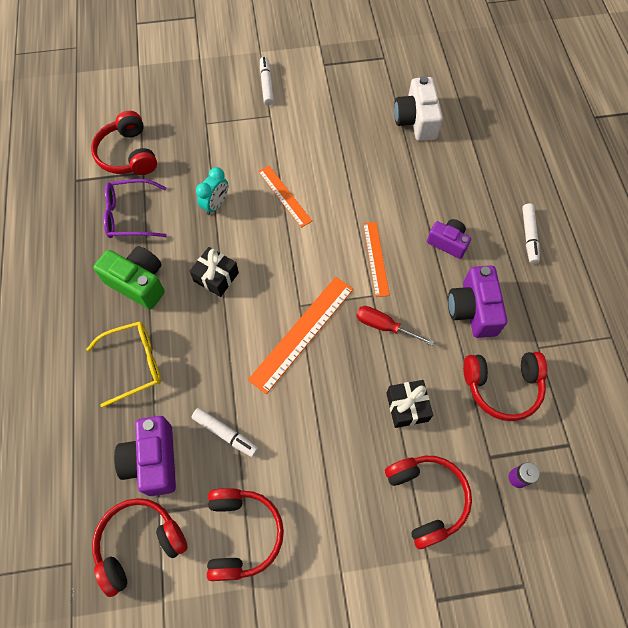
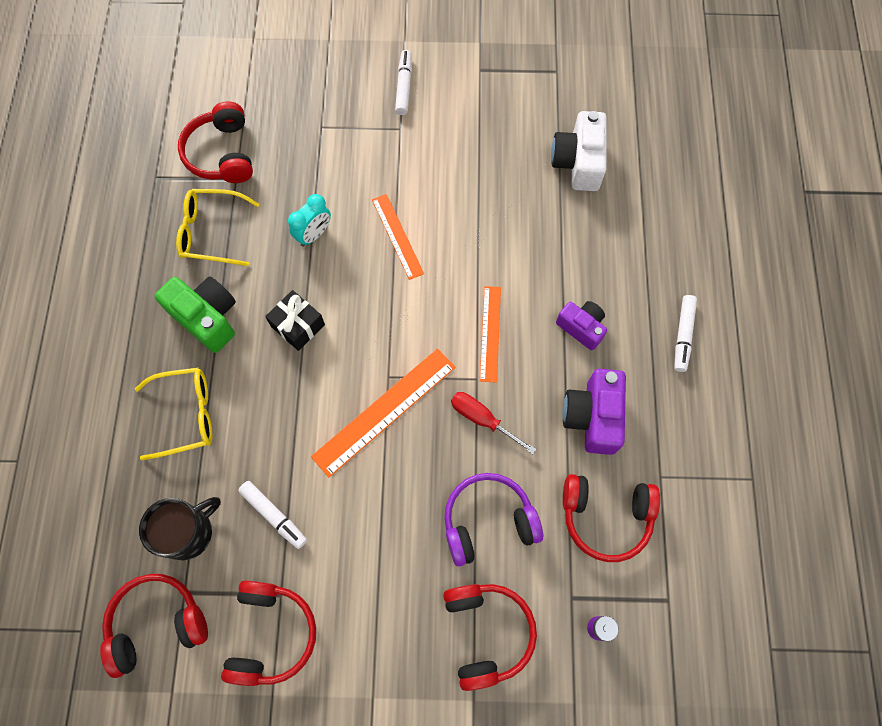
camera: 10 degrees right, 5 degrees up
purple glasses [103,179,167,238] -> yellow glasses [176,189,259,266]
purple camera [114,416,176,496] -> black mug [139,497,221,560]
black gift [386,380,433,428] -> purple headphones [444,473,543,567]

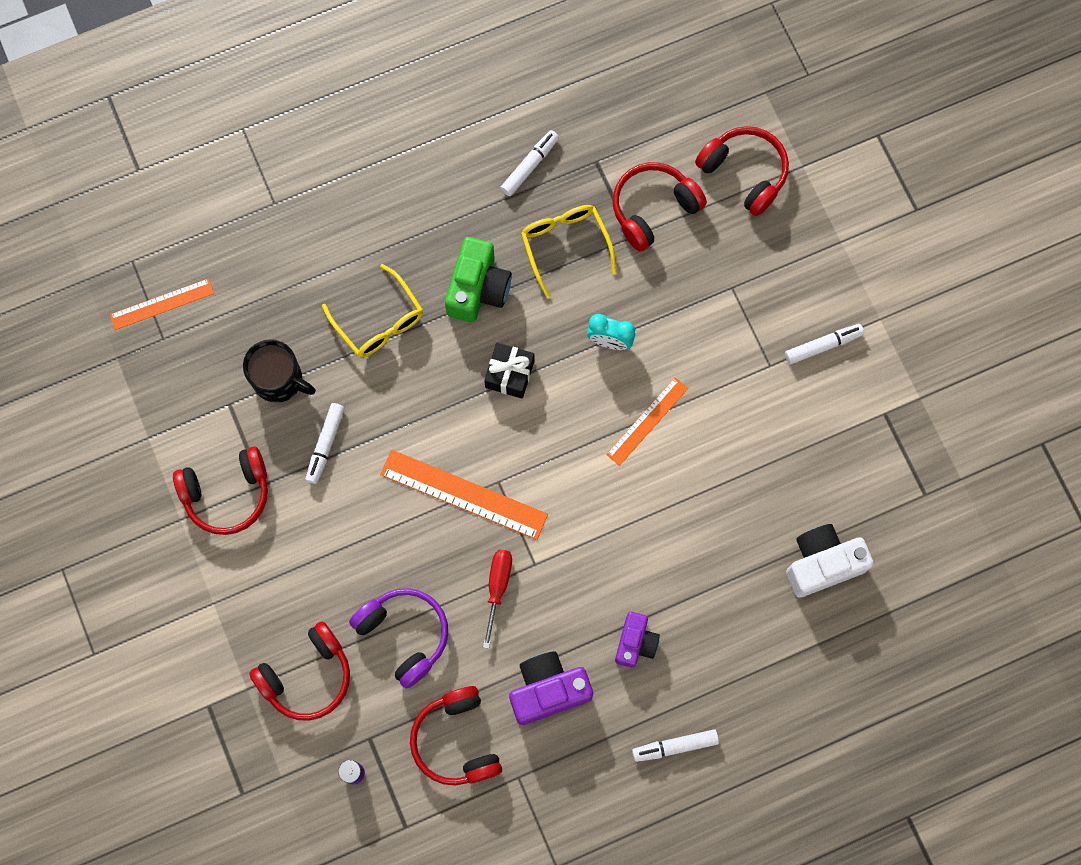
camera: 65 degrees right, 5 degrees up
red headphones [100,574,208,678] -> red headphones moved to [695,126,789,216]
orange ruler [480,286,501,383] -> orange ruler moved to [110,278,214,330]
none -> white marker [500,130,559,196]

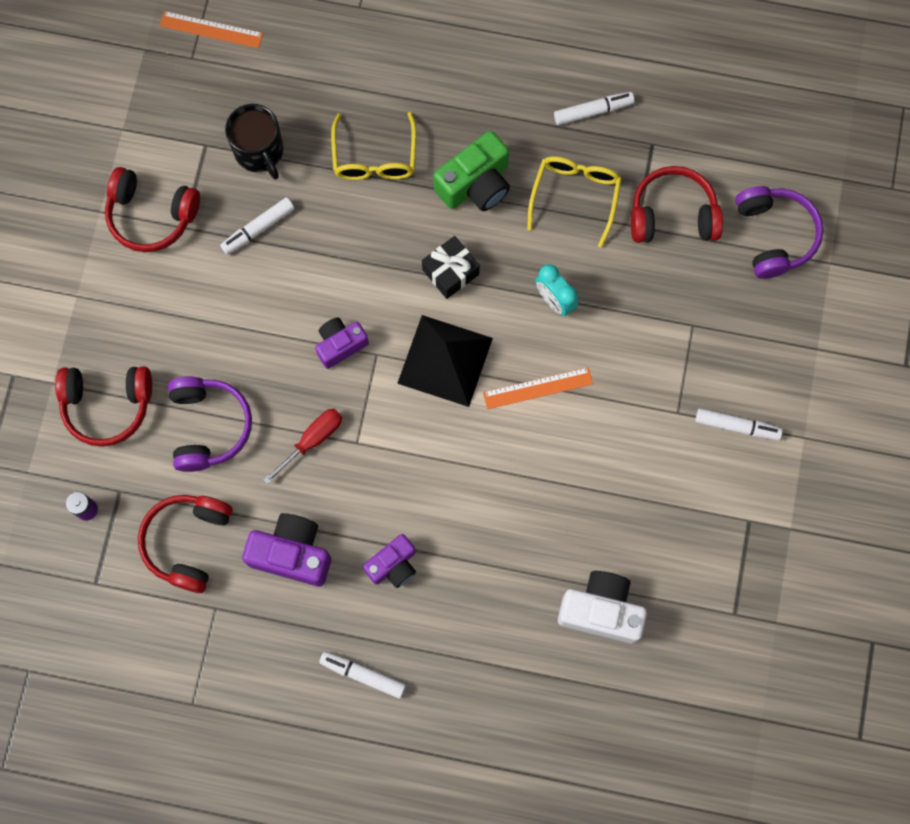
camera: 35 degrees right, 0 degrees up
orange ruler [380,450,548,540] -> purple camera [315,318,369,369]
red headphones [695,126,789,216] -> purple headphones [735,186,823,279]
none -> black pyramid [397,315,493,407]

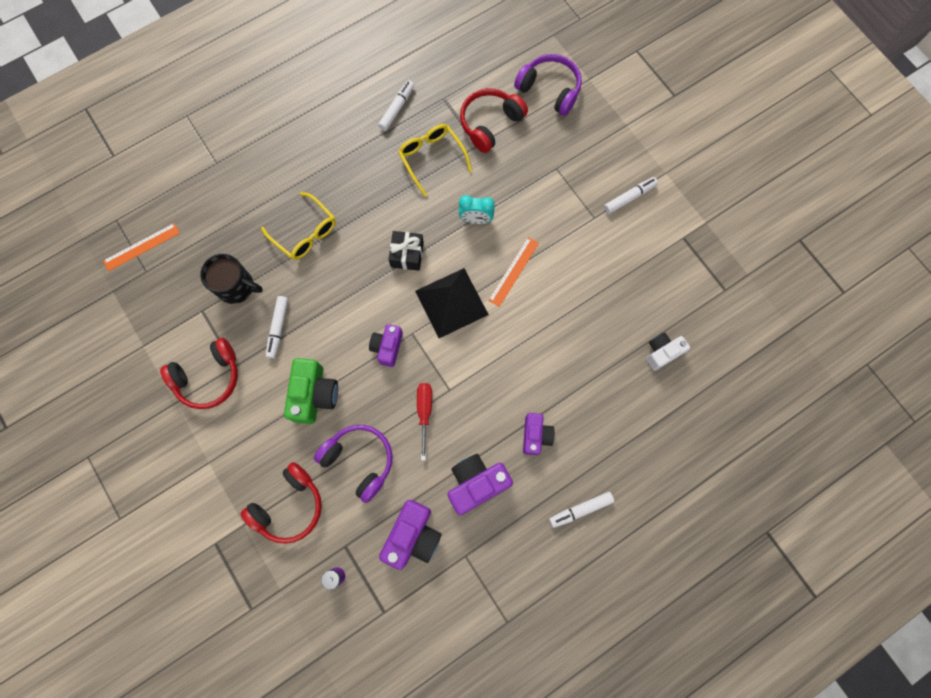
camera: 45 degrees left, 0 degrees up
red headphones [138,495,233,593] -> purple camera [379,500,441,570]
green camera [433,131,510,211] -> green camera moved to [284,358,338,424]
white camera [558,571,647,643] -> white camera [646,332,690,371], size x0.65

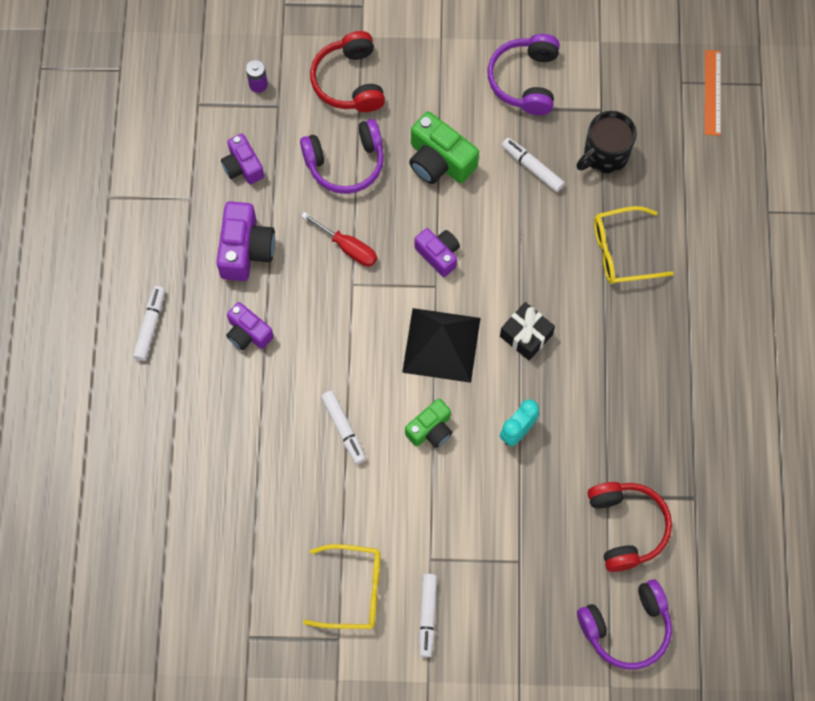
camera: 125 degrees right, 5 degrees down
red headphones [160,338,238,409] -> purple headphones [488,34,560,115]
white marker [378,80,414,131] -> white marker moved to [321,391,366,464]
purple camera [379,500,441,570] -> purple camera [221,133,264,184], size x0.65
yellow glasses [398,124,472,197] -> yellow glasses moved to [303,544,381,629]
orange ruler [488,237,539,307] -> green camera [405,399,452,448]
white camera [646,332,690,371] -> none

